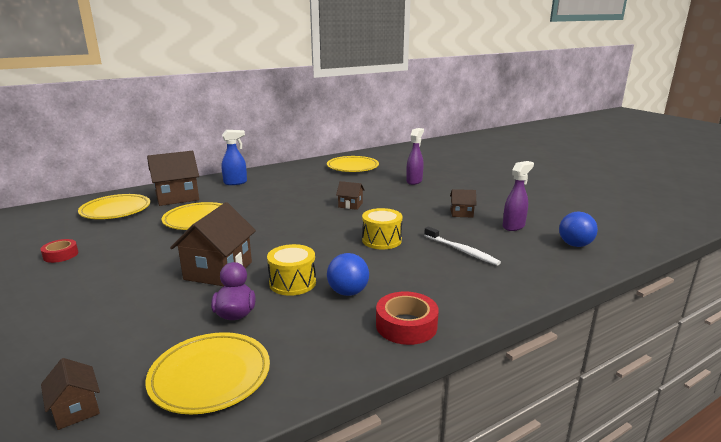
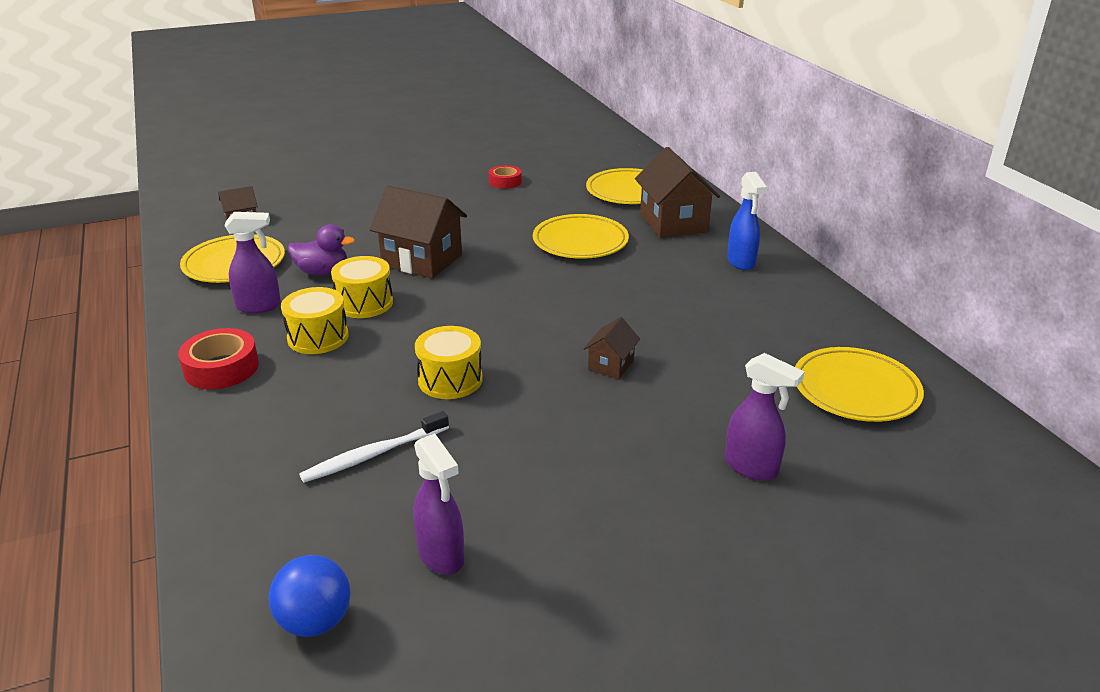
camera: 100 degrees right, 10 degrees up
blue ball [327,253,369,296] -> yellow drum [281,287,349,354]
brown house [450,189,477,217] -> none
none -> purple spray bottle [225,212,281,313]

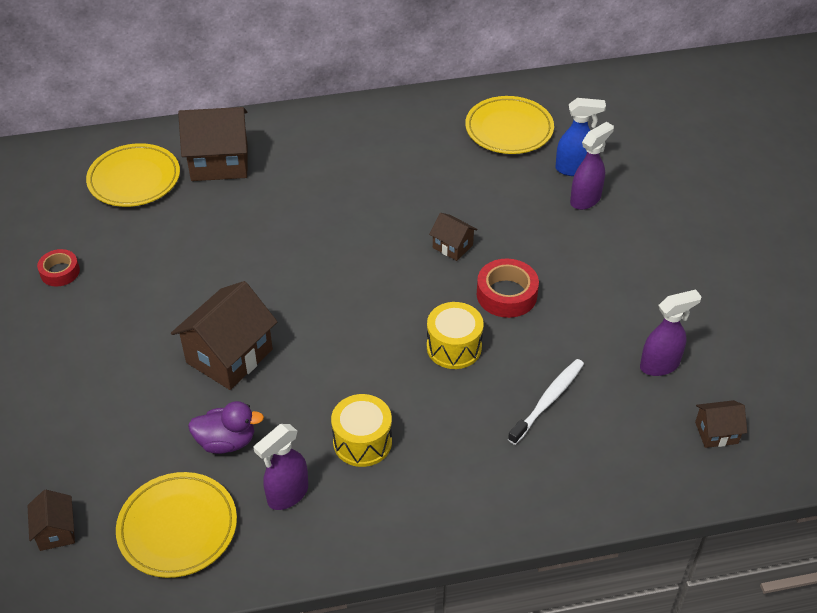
camera: 80 degrees left, 15 degrees up
red tape [178,328,259,389] -> red tape moved to [477,259,539,318]
purple spray bottle [225,212,281,313] -> purple spray bottle turned 135 degrees counterclockwise [254,424,308,510]
blue ball [269,555,351,637] -> brown house [695,400,747,448]
purple duck [288,224,355,275] -> purple duck turned 75 degrees clockwise [188,401,264,454]
white toothbrush [299,411,449,483] -> white toothbrush turned 120 degrees counterclockwise [508,359,584,445]
yellow drum [331,256,393,318] -> none
yellow plate [533,214,629,259] -> none
blue spray bottle [727,172,767,270] -> blue spray bottle moved to [555,98,606,176]

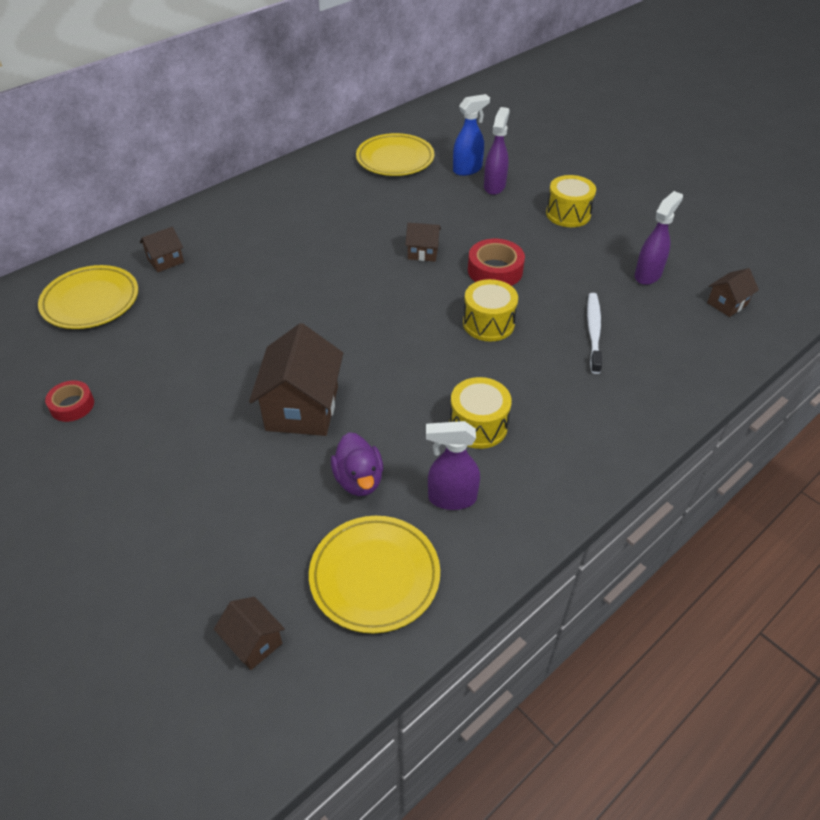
camera: 30 degrees left, 0 degrees up
brown house [178,107,248,181] -> brown house [140,227,184,272], size x0.51
purple duck [188,401,264,454] -> purple duck turned 105 degrees clockwise [331,432,383,496]
purple spray bottle [254,424,308,510] -> purple spray bottle turned 75 degrees clockwise [426,421,480,510]
none -> yellow drum [546,175,596,227]

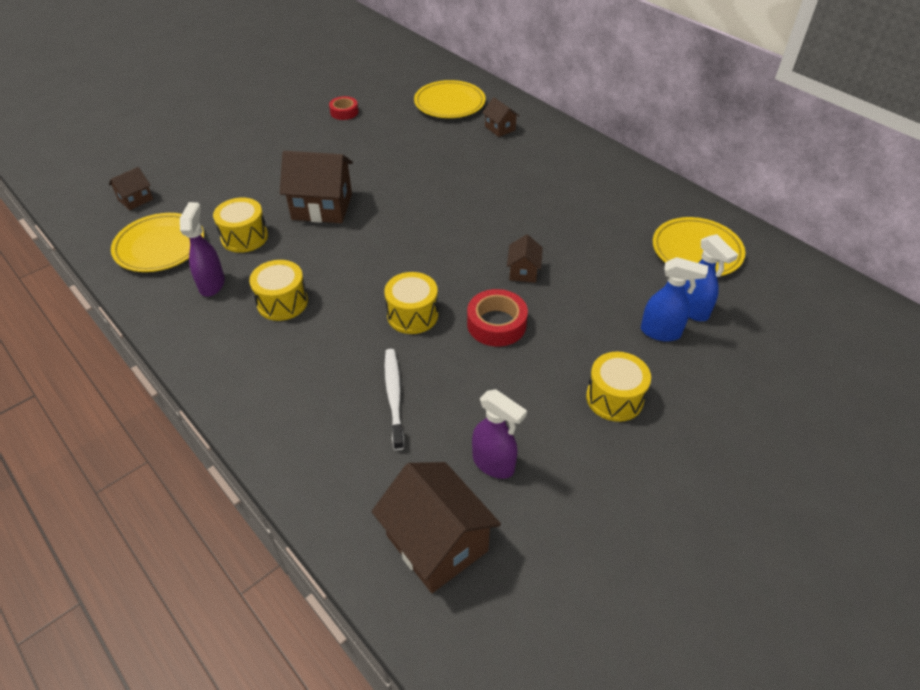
camera: 90 degrees right, 0 degrees up
purple duck [331,432,383,496] -> yellow drum [213,198,268,253]
purple spray bottle [484,107,510,195] -> blue spray bottle [641,257,708,342]
white toothbrush [587,293,602,374] -> white toothbrush turned 105 degrees counterclockwise [385,349,404,450]
brown house [707,268,759,317] -> brown house [372,462,501,593], size x1.96

